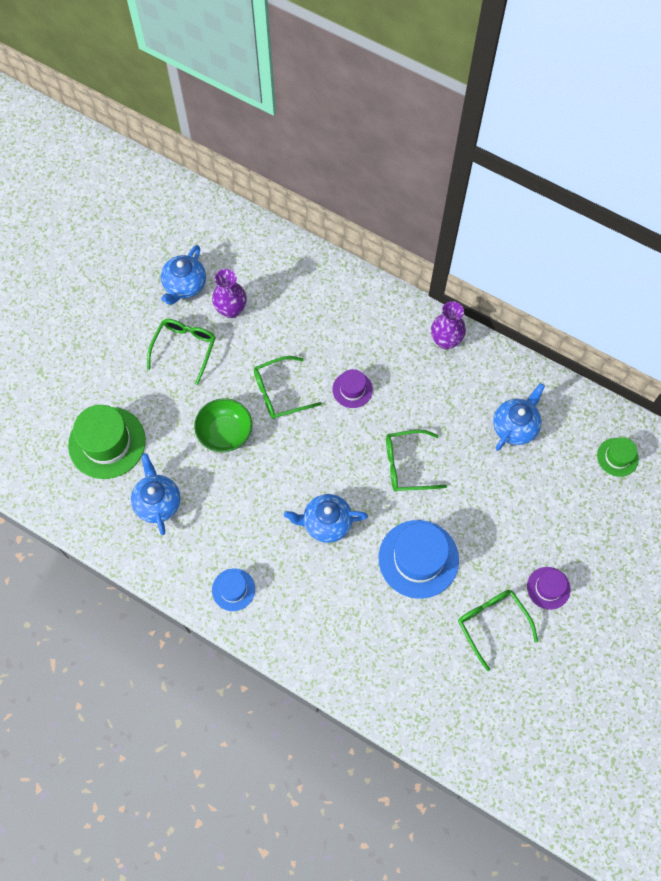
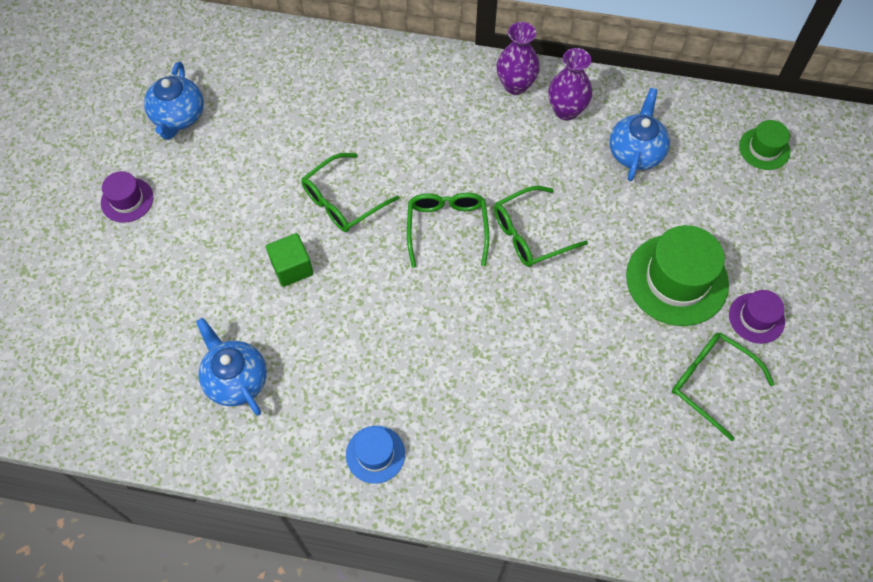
camera: 20 degrees left, 5 degrees down
green hat [68,405,146,479] -> green hat moved to [626,225,729,326]
green glasses [147,319,216,385] -> green glasses moved to [407,193,489,268]
green bowl [194,398,252,452] -> green cube [266,233,313,287]
purple vase [212,269,247,318] -> purple vase moved to [548,48,592,120]
blue teapot [284,494,368,543] -> none
purple hat [332,369,373,408] -> purple hat moved to [101,171,153,223]
blue hat [378,520,459,599] -> none

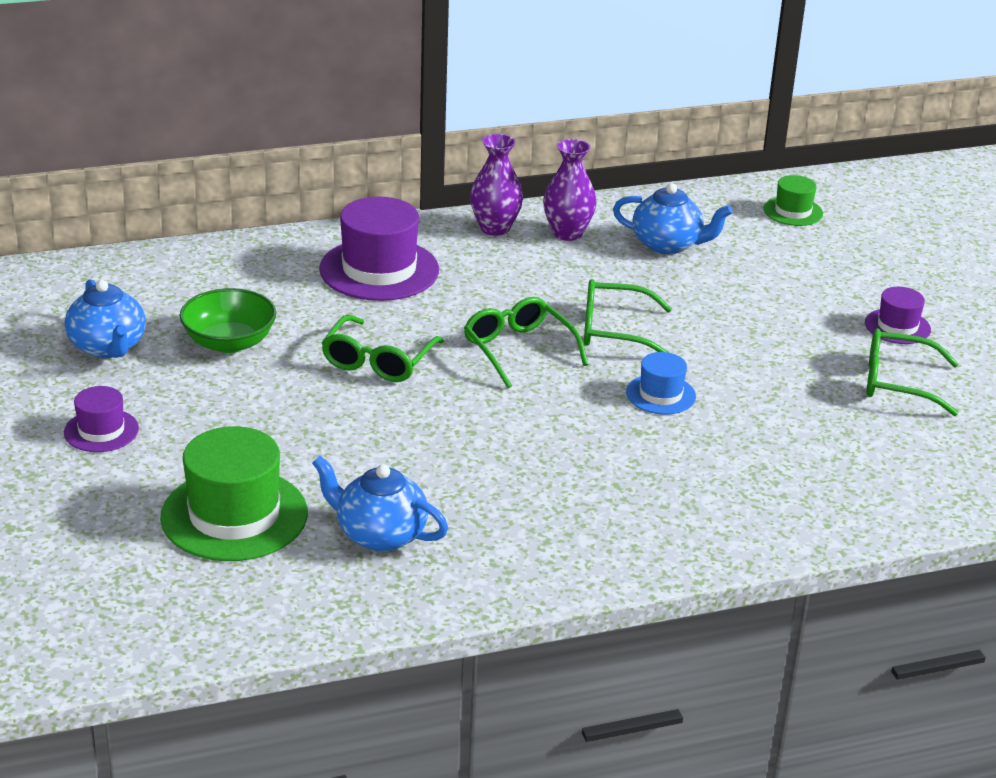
camera: 30 degrees left, 30 degrees down
green cube [266,233,313,287] -> none
blue hat [346,426,405,484] -> blue hat moved to [626,352,696,414]
green glasses [494,186,588,267] -> green glasses turned 60 degrees clockwise [584,279,672,353]
blue teapot [609,88,670,181] -> blue teapot turned 120 degrees clockwise [613,183,733,254]
green hat [626,225,729,326] -> green hat moved to [160,426,308,561]
none -> green bowl [179,288,276,353]
none -> purple hat [319,197,439,301]

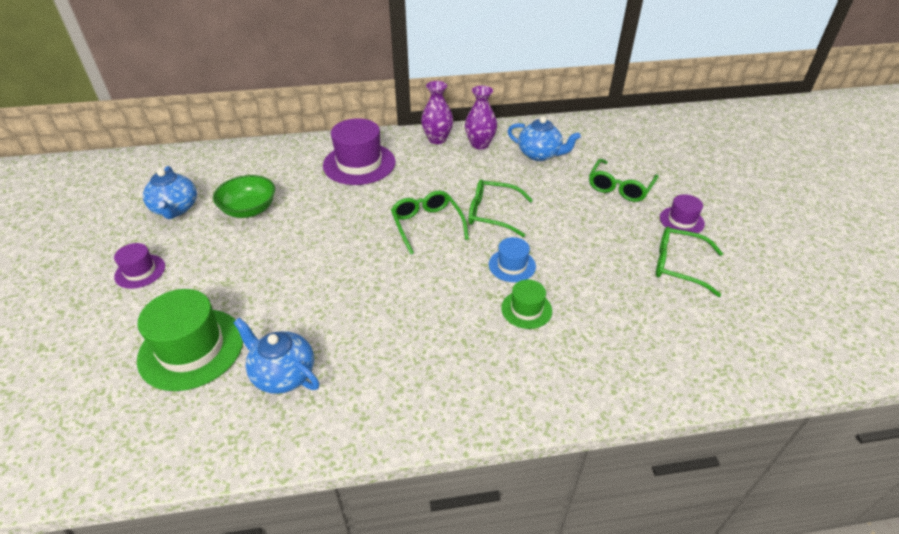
camera: 10 degrees right, 10 degrees up
green glasses [321,315,444,382] -> green glasses moved to [589,159,659,202]
green hat [764,175,823,226] -> green hat moved to [501,280,552,329]

